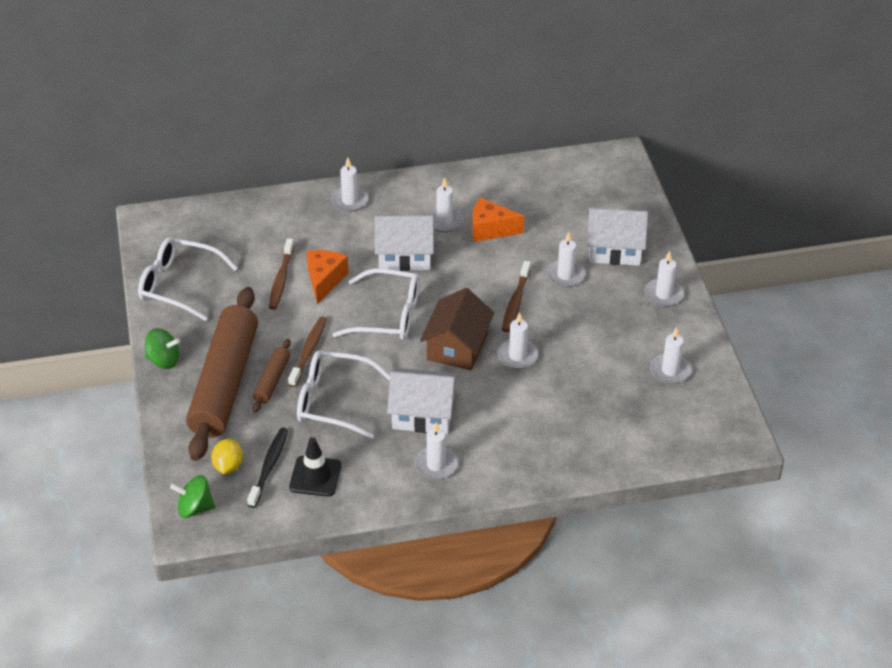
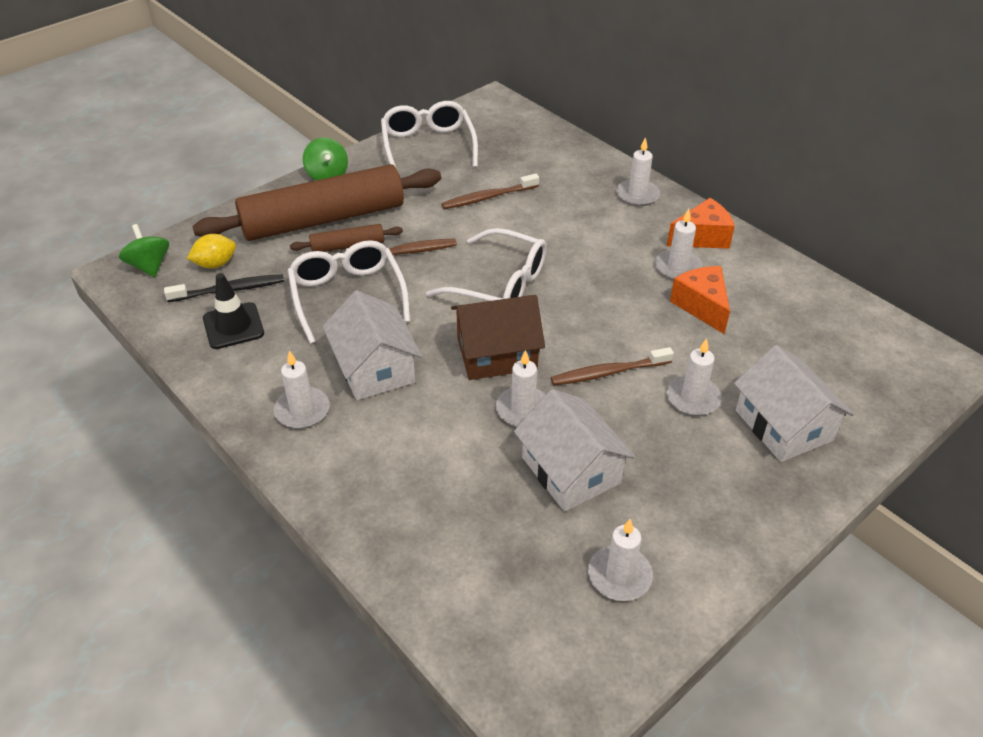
camera: 60 degrees right, 0 degrees up
orange cheese [307,250,348,304] -> orange cheese moved to [667,198,735,249]
white glasses [332,269,420,340] -> white glasses turned 45 degrees counterclockwise [426,228,547,301]
white house [375,215,434,271] -> white house moved to [514,389,635,512]
white candle [645,251,684,307] -> none

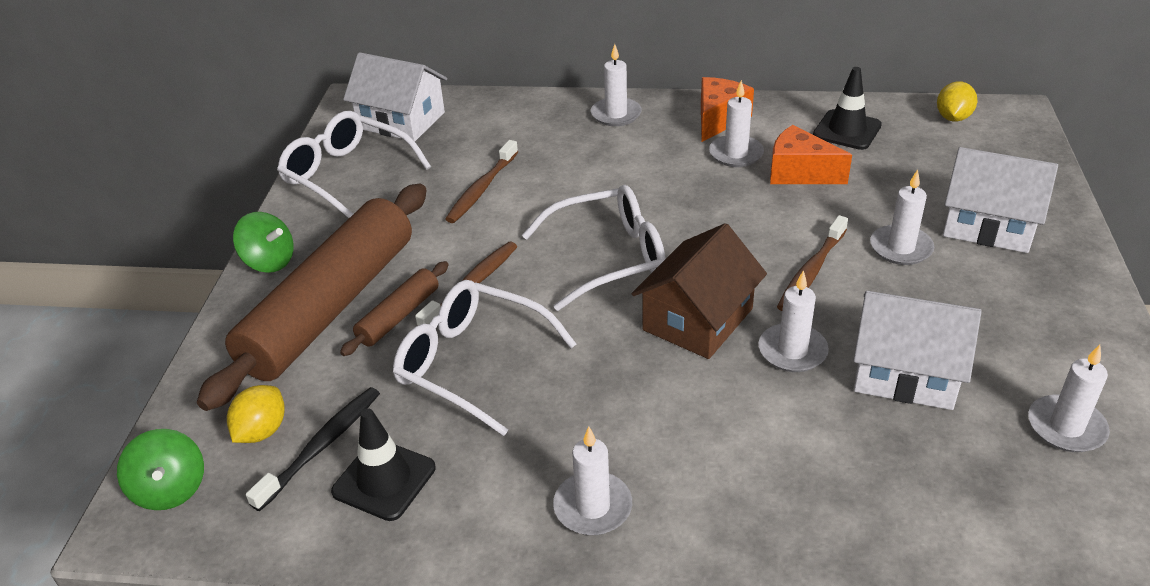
camera: 40 degrees left, 5 degrees down
green spinning top [119,224,169,277] -> green spinning top turned 135 degrees counterclockwise [117,429,204,510]
white house [322,290,422,400] -> white house moved to [343,52,447,141]
none -> black traffic cone [813,67,882,150]
none -> yellow lemon [937,81,977,122]

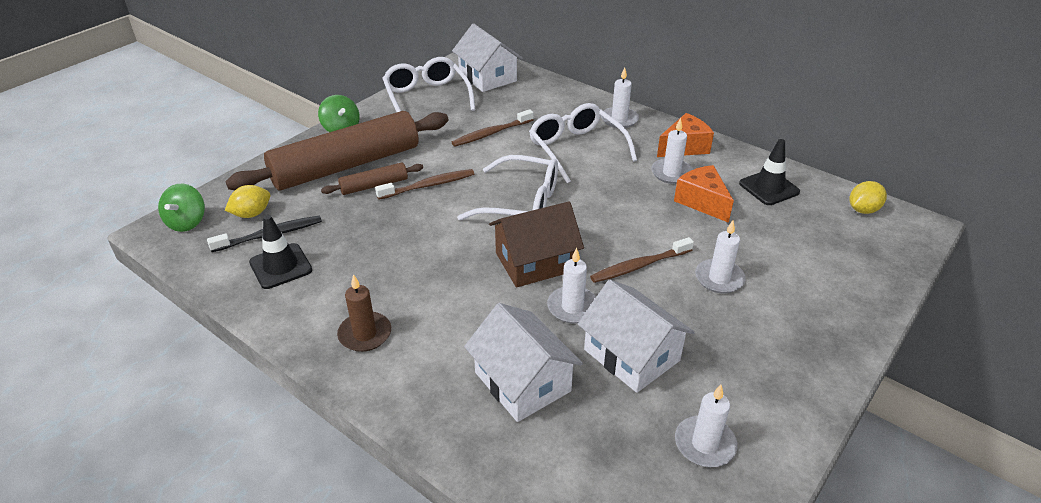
camera: 30 degrees right, 0 degrees up
white glasses [393,280,576,436] -> white glasses moved to [529,103,637,183]
white candle [553,427,632,535] -> brown candle [337,274,391,352]
white house [943,147,1058,253] -> white house moved to [464,303,583,422]

